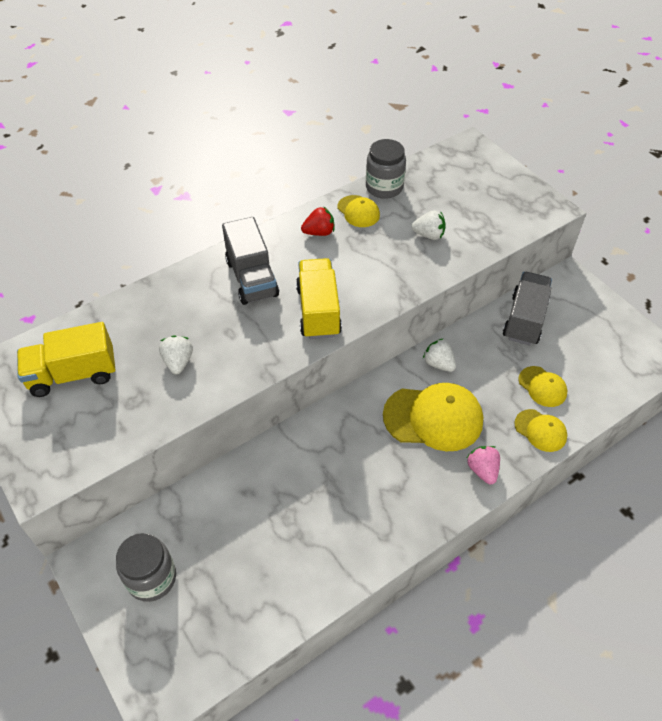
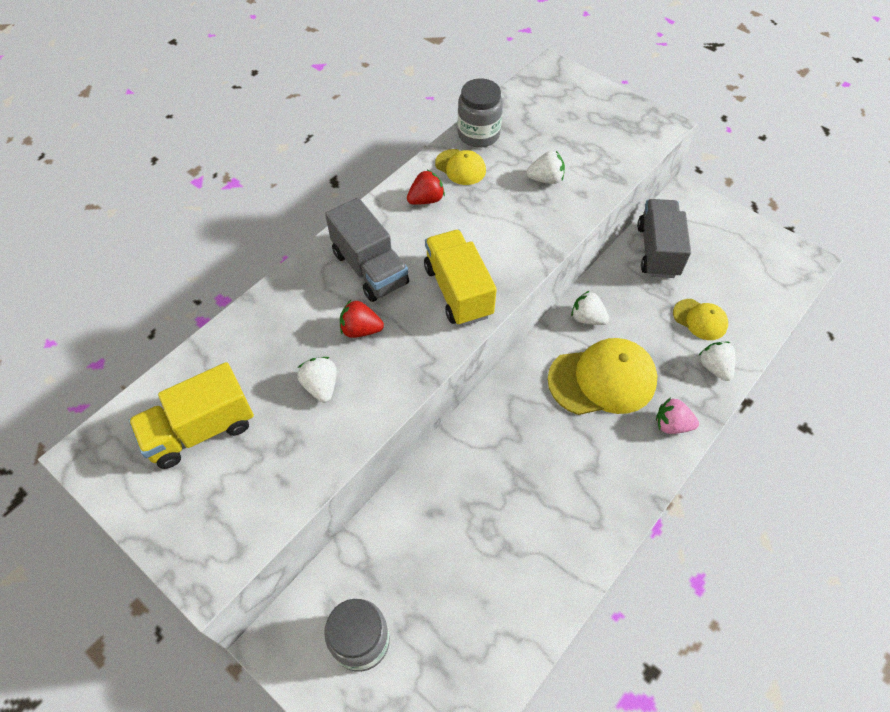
camera: 15 degrees left, 5 degrees up
pink strawberry [467,446,500,485] -> pink strawberry turned 45 degrees counterclockwise [656,397,699,434]
yellow cap [514,409,567,452] -> white strawberry [699,342,735,381]
none -> red strawberry [340,300,384,338]

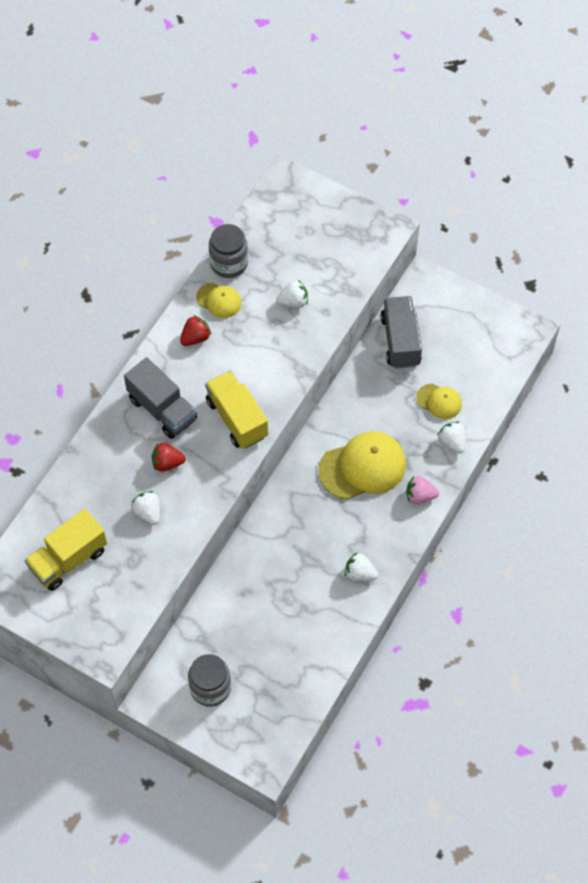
camera: 10 degrees left, 5 degrees up
white strawberry [571,291,609,325] -> white strawberry moved to [345,552,378,581]

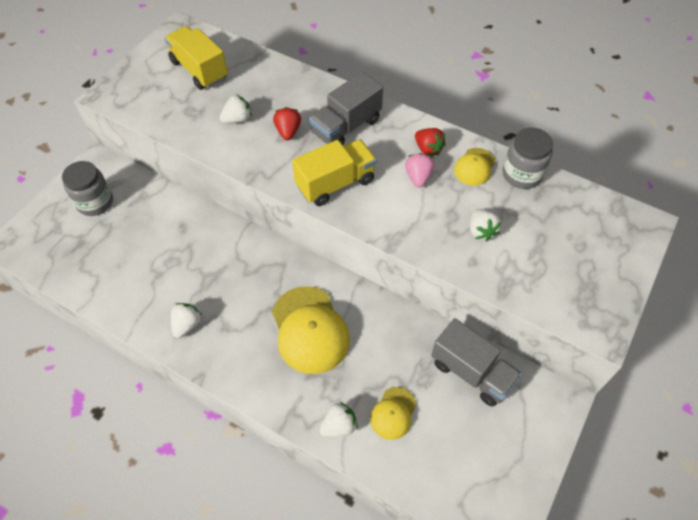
camera: 90 degrees right, 5 degrees down
grey truck [381,296,422,368] -> grey truck turned 45 degrees clockwise [431,318,522,407]
pink strawberry [406,476,439,504] -> pink strawberry moved to [405,153,435,188]

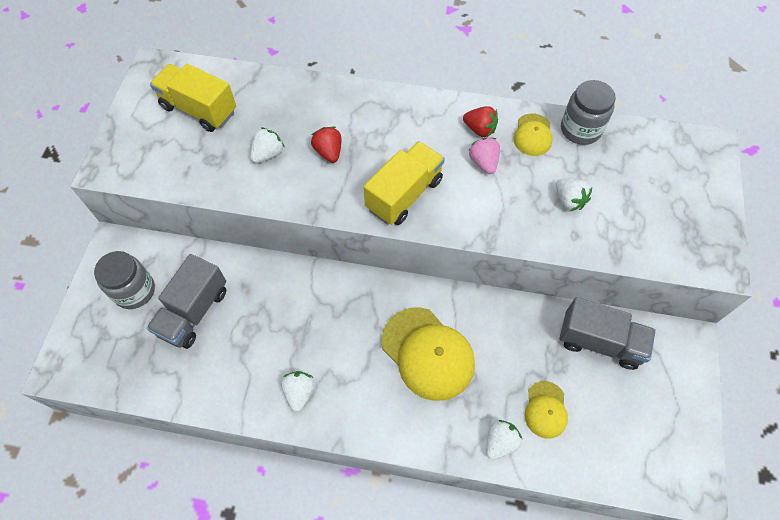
camera: 20 degrees left, 5 degrees up
grey truck [309,72,383,145] -> grey truck moved to [146,254,226,349]

